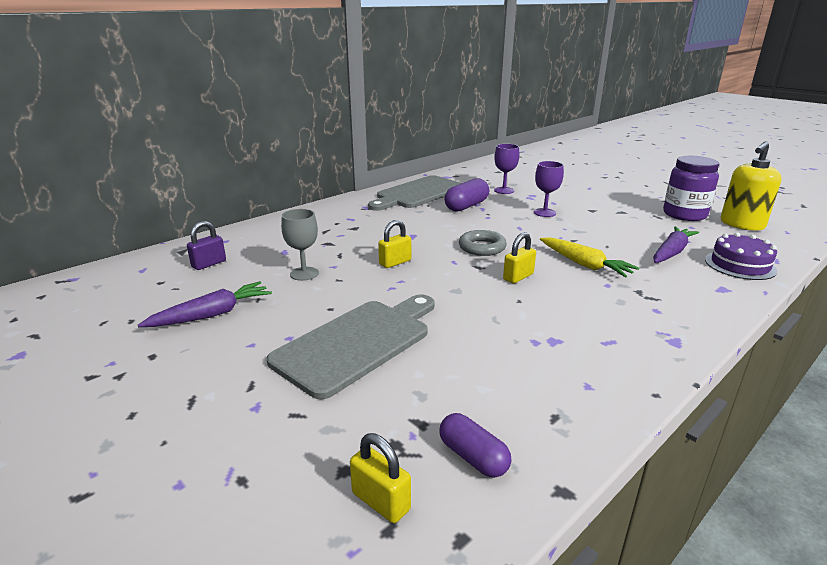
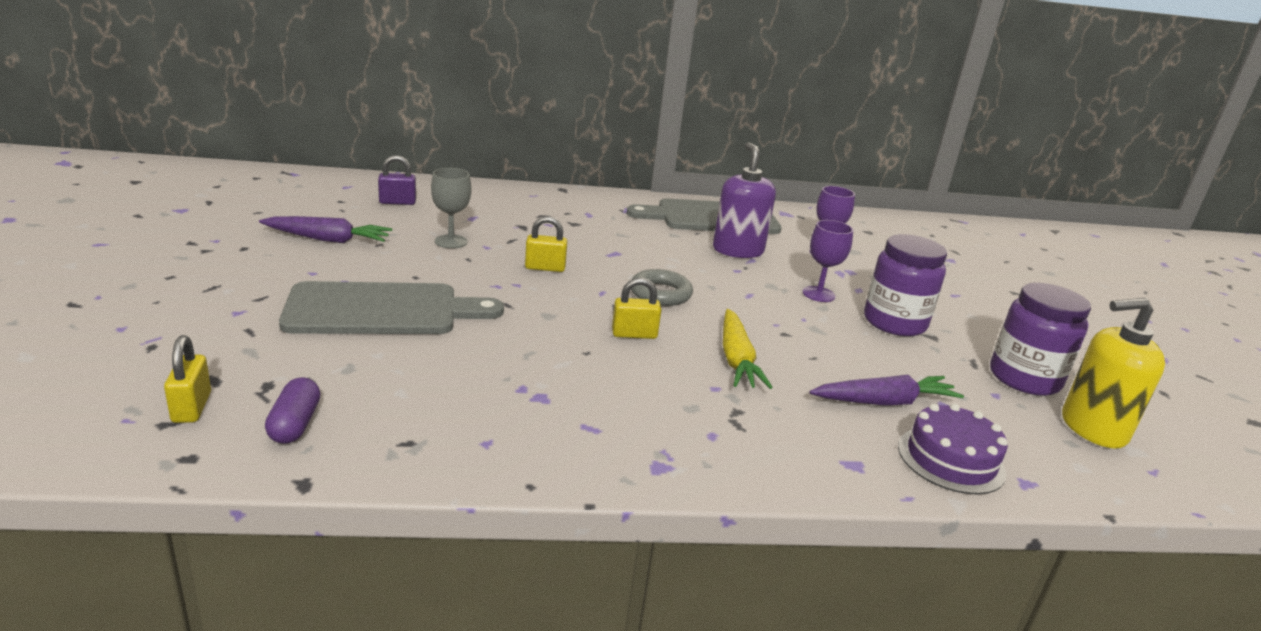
camera: 35 degrees right, 0 degrees up
purple capsule [444,178,489,212] -> purple soap dispenser [713,142,776,258]
none -> purple jar [864,234,947,336]

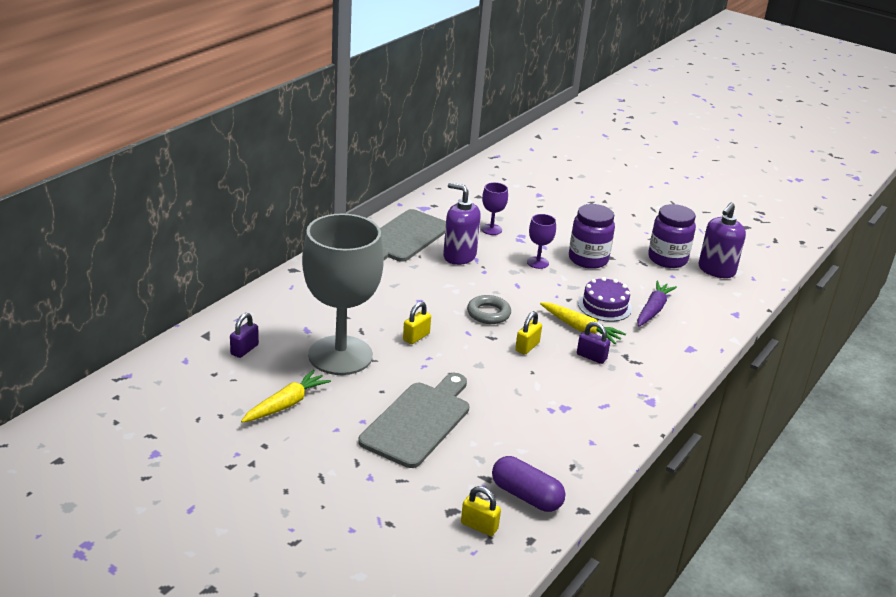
camera: 50 degrees left, 5 degrees up
purple carrot [259,216,392,243] -> yellow carrot [241,370,331,423]
purple capsule [265,377,321,444] -> purple capsule [492,456,566,512], size x1.52
grey goblet [431,168,471,249] -> grey goblet [302,213,384,375], size x2.49
purple cake [898,403,1008,494] -> purple cake moved to [578,277,632,322]
yellow soap dispenser [1062,298,1165,449] -> purple soap dispenser [699,202,746,278]
none -> purple padlock [577,322,610,364]

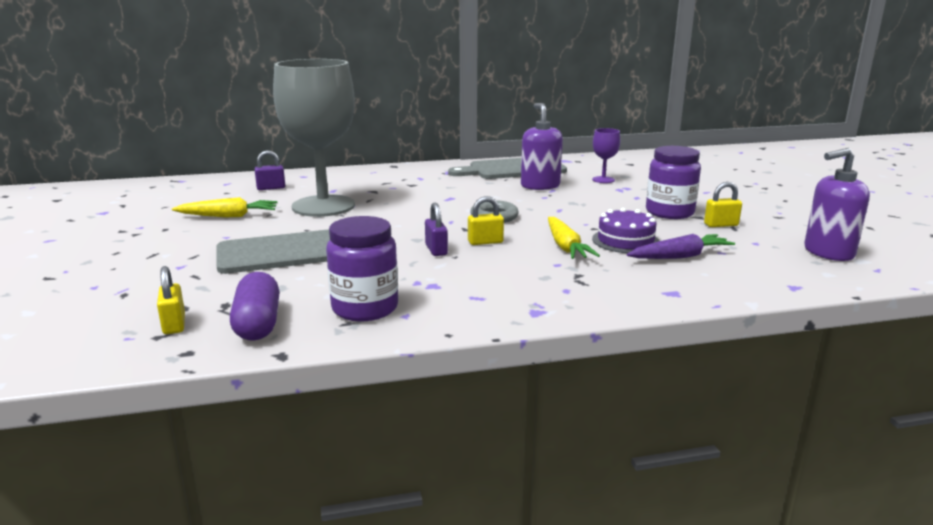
camera: 45 degrees right, 10 degrees down
yellow padlock [403,302,431,344] -> yellow padlock moved to [704,182,742,227]
purple goblet [527,214,556,269] -> none
purple padlock [577,322,610,364] -> purple padlock moved to [425,203,448,256]
purple jar [648,204,696,268] -> purple jar moved to [326,216,398,321]

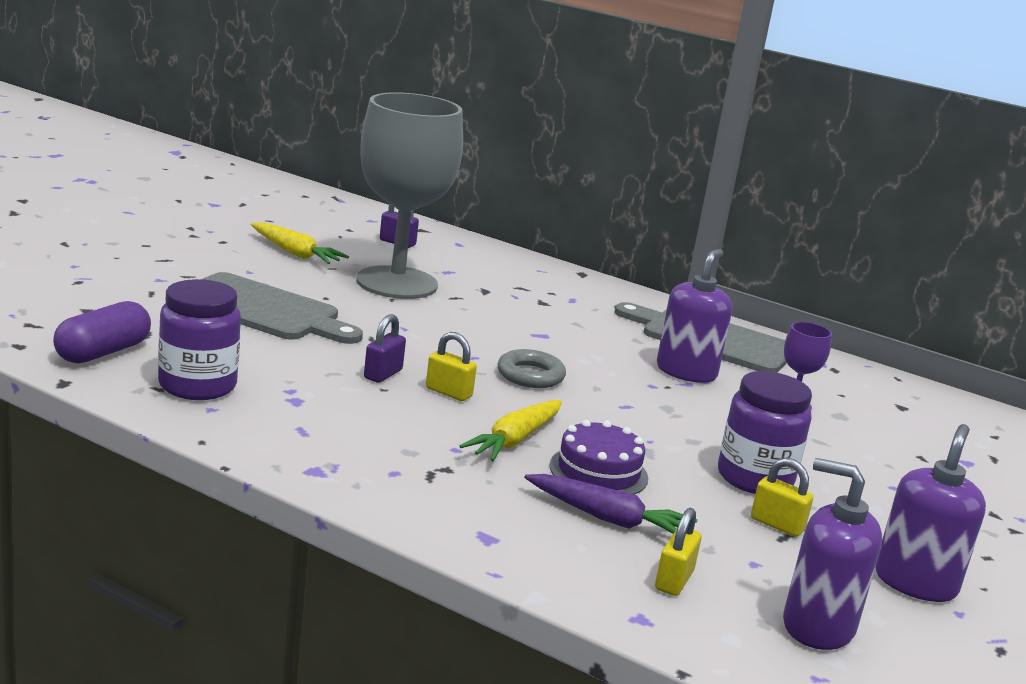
camera: 40 degrees right, 0 degrees up
yellow padlock [157,266,185,334] -> yellow padlock moved to [655,508,702,596]
none -> purple soap dispenser [876,424,986,602]

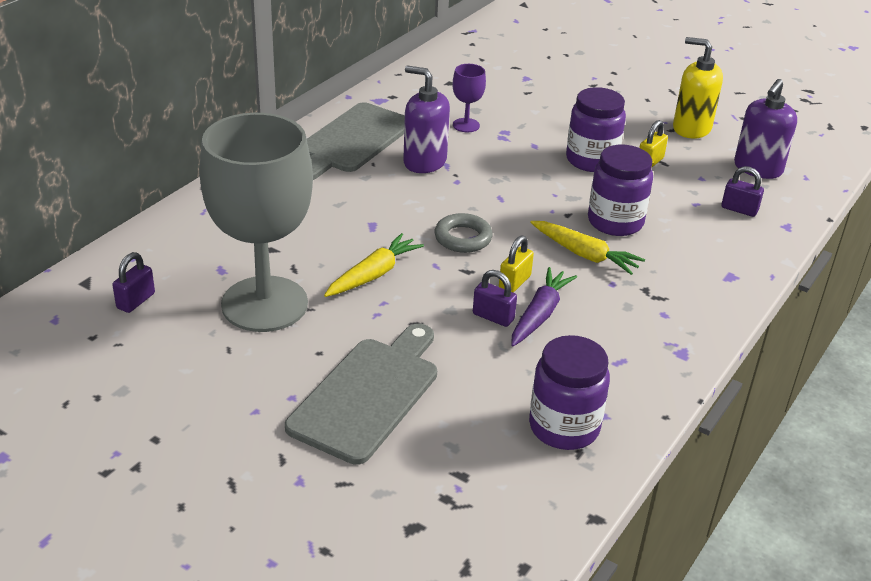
camera: 85 degrees left, 15 degrees up
purple capsule [53,301,151,363] -> none
yellow carrot [251,222,349,264] -> yellow carrot moved to [324,233,424,297]
purple carrot [524,474,697,534] -> purple carrot moved to [511,267,577,346]
purple cake [549,420,648,495] -> purple jar [588,145,653,236]
yellow padlock [655,508,702,596] -> purple padlock [722,166,764,217]
purple soap dispenser [876,424,986,602] -> yellow soap dispenser [673,37,723,139]

